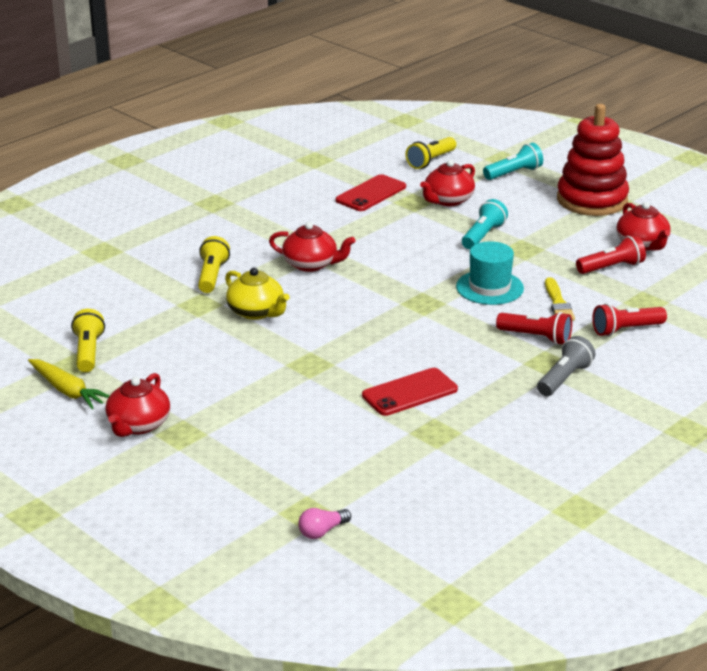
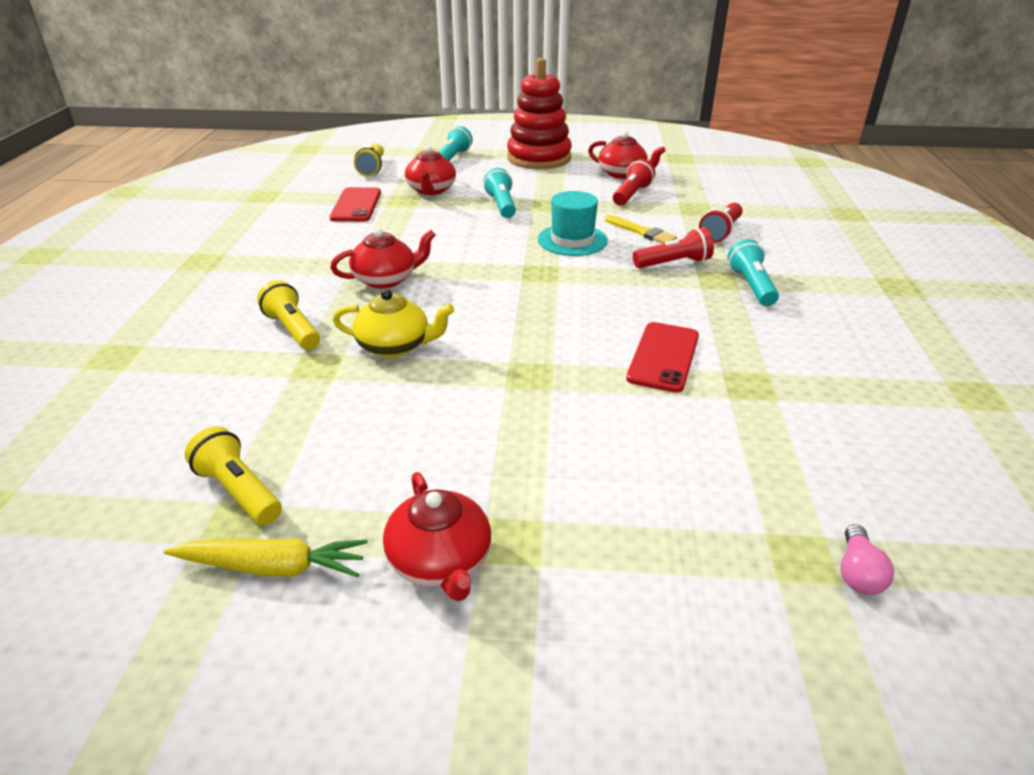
camera: 40 degrees left, 5 degrees up
grey flashlight [537,336,595,396] -> turquoise flashlight [727,239,779,306]

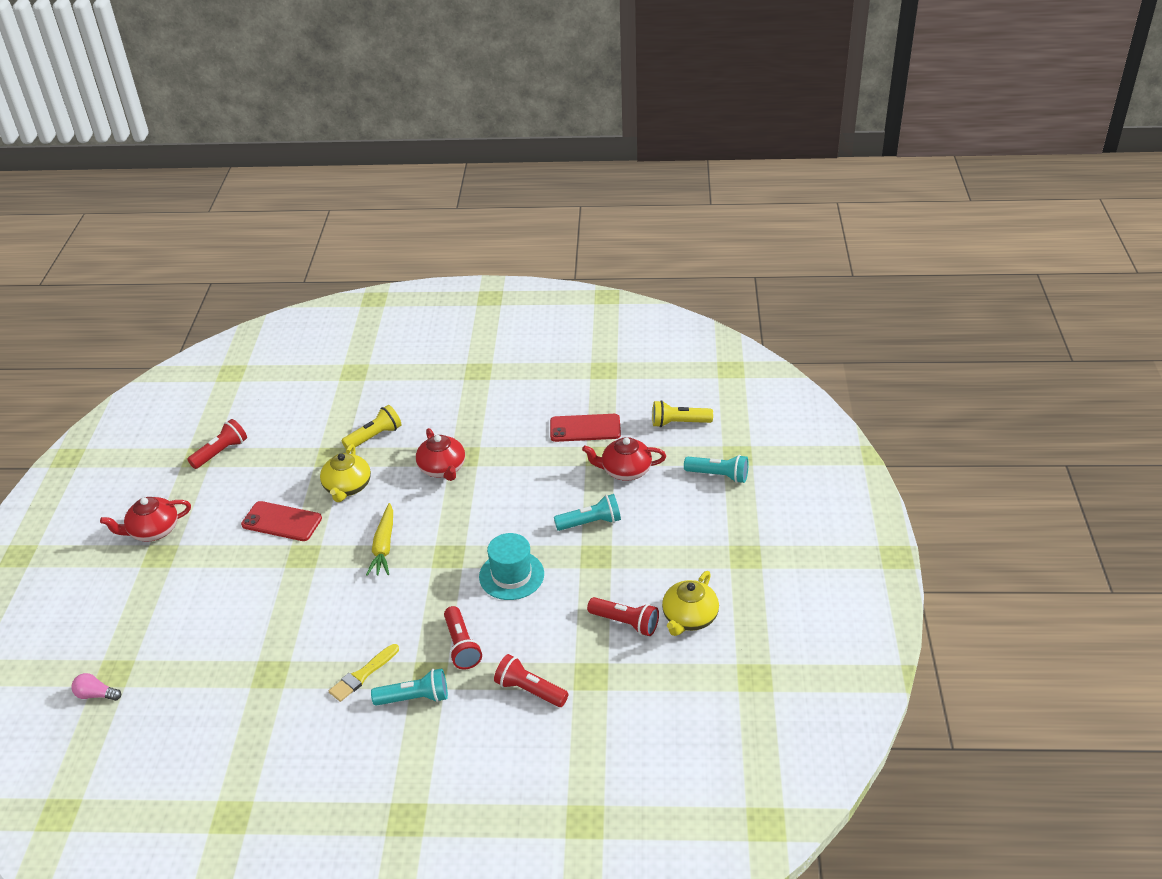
camera: 90 degrees right, 5 degrees up
yellow carrot [164,538,368,577] -> yellow carrot moved to [366,503,393,576]
yellow flashlight [185,426,282,525] -> red flashlight [187,419,247,469]
red stacking toy [507,58,572,169] -> none
red teapot [588,131,665,179] -> yellow teapot [662,571,719,636]
yellow brush [605,215,677,244] -> yellow brush moved to [329,644,399,702]
red phone [626,322,699,393] -> red phone moved to [241,501,322,541]

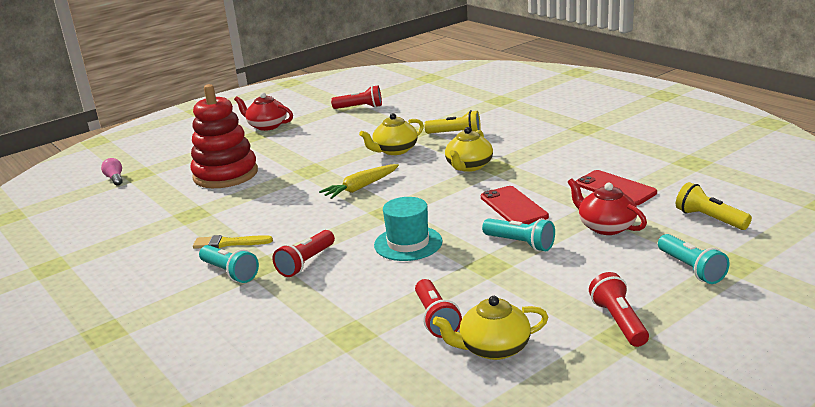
camera: 50 degrees right, 15 degrees down
red phone [241,501,322,541] -> red phone moved to [481,186,549,224]
red teapot [416,428,465,481] -> yellow teapot [445,127,493,172]
red flashlight [494,654,568,707] -> red flashlight moved to [589,272,649,347]
none -> red stacking toy [190,84,258,188]

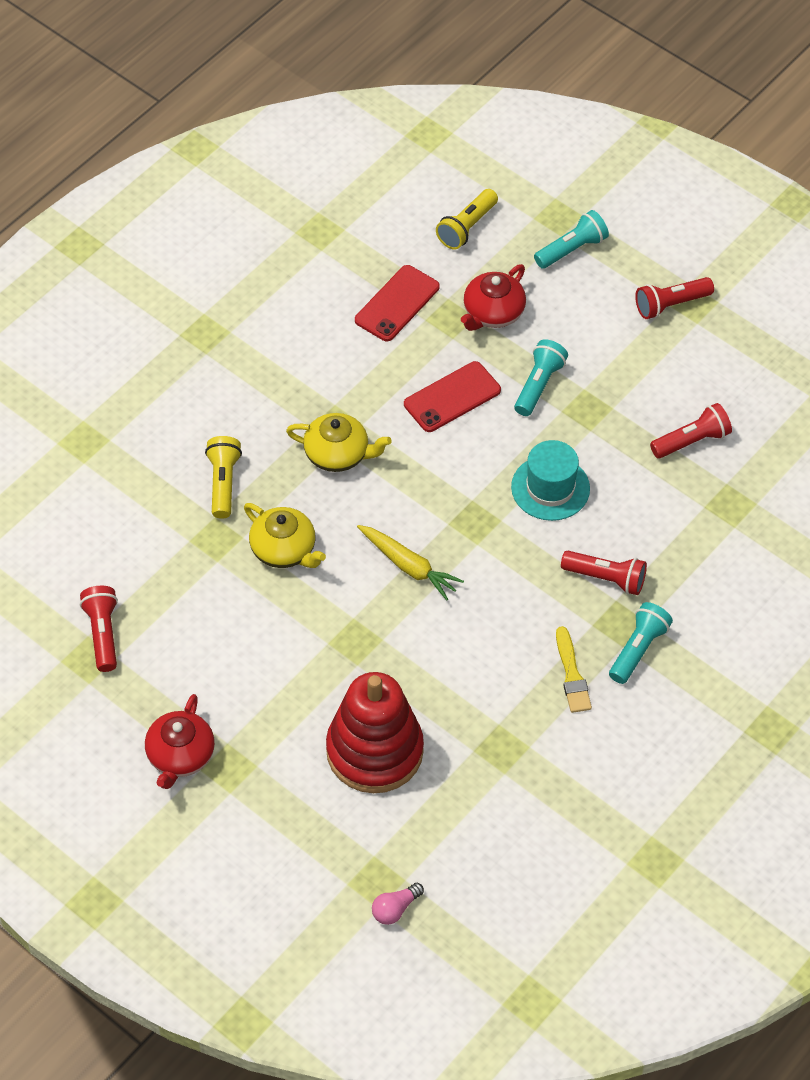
camera: 105 degrees left, 30 degrees up
yellow teapot [433,296,548,360] -> none

